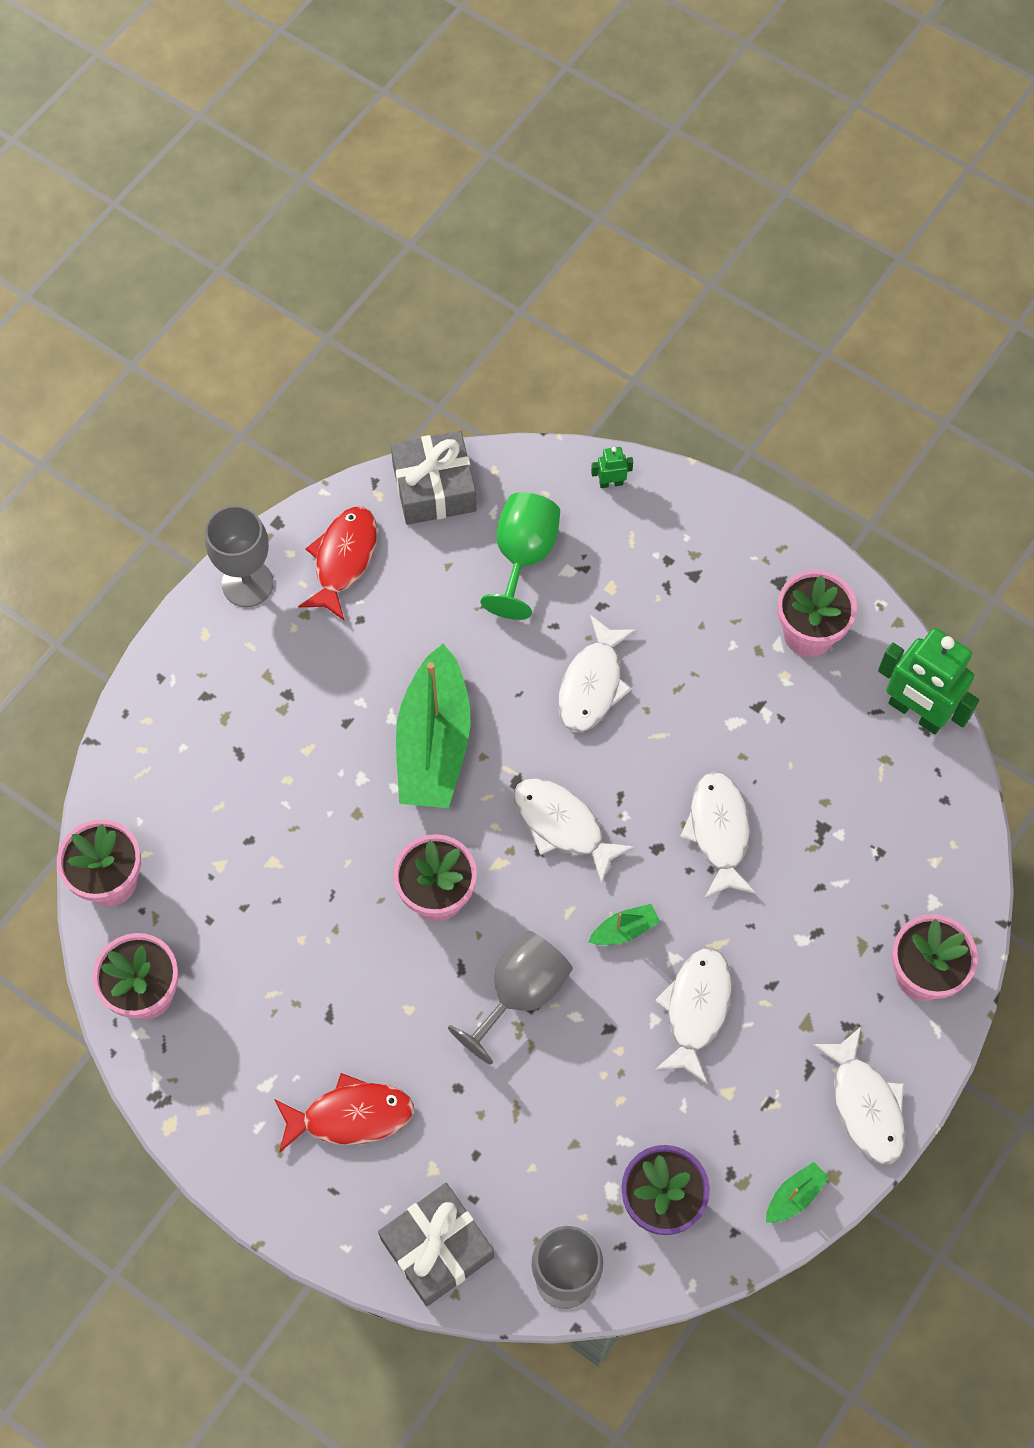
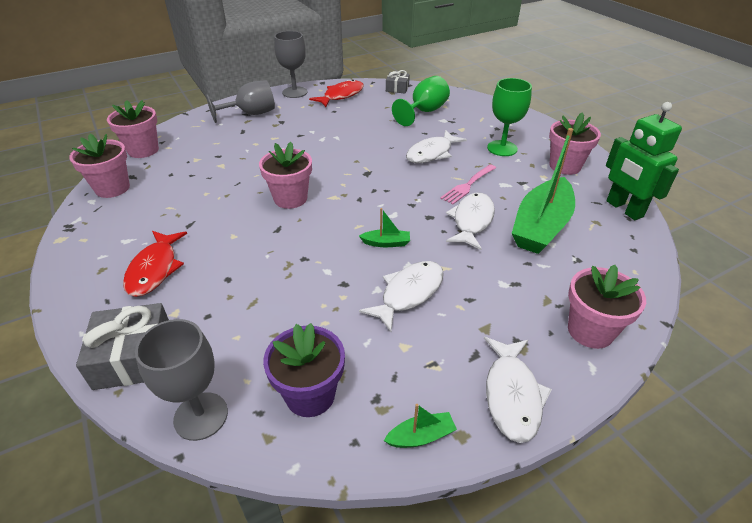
camera: 25 degrees right, 25 degrees down
red fish [274,1073,414,1153] -> red fish turned 75 degrees clockwise [123,231,187,297]
grey gift [391,431,476,525] -> grey gift [386,70,410,93], size x0.58
green boat [396,643,470,808] -> green boat moved to [512,128,575,254]
grey goblet [448,931,573,1065] -> grey goblet moved to [206,80,275,123]
white fish [514,778,634,884] -> none
green robot [591,447,633,488] -> none
none -> pink fork [440,164,496,205]
none -> green goblet [487,78,532,156]

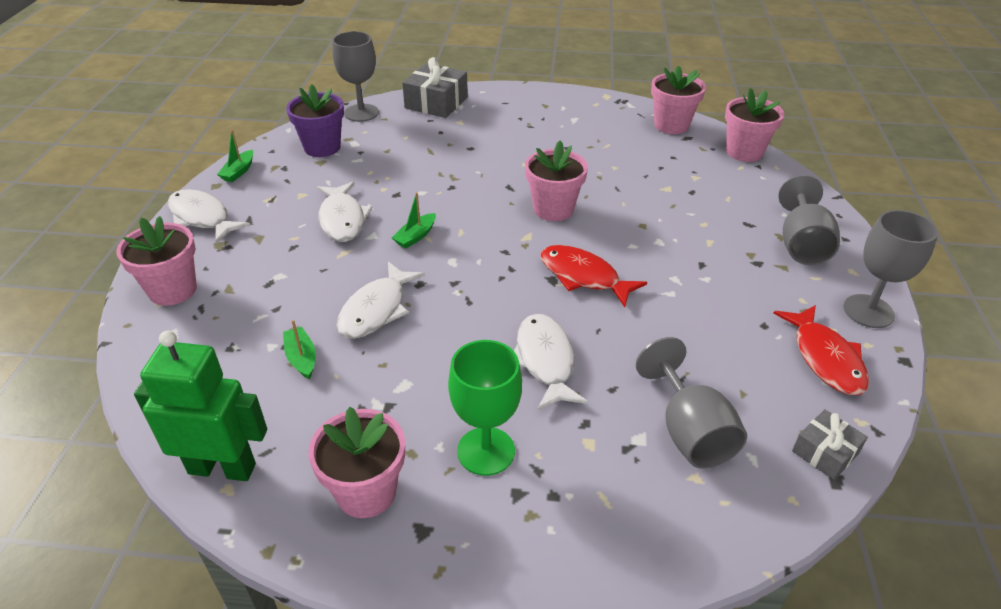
camera: 125 degrees right, 0 degrees up
red fish [123,231,187,297] -> red fish moved to [540,245,647,307]
green goblet [392,76,450,126] -> grey goblet [636,337,747,469]
pink fork [440,164,496,205] -> none
white fish [446,193,495,250] -> white fish turned 60 degrees clockwise [336,261,425,339]
green boat [512,128,575,254] -> green boat [283,320,316,379], size x0.41

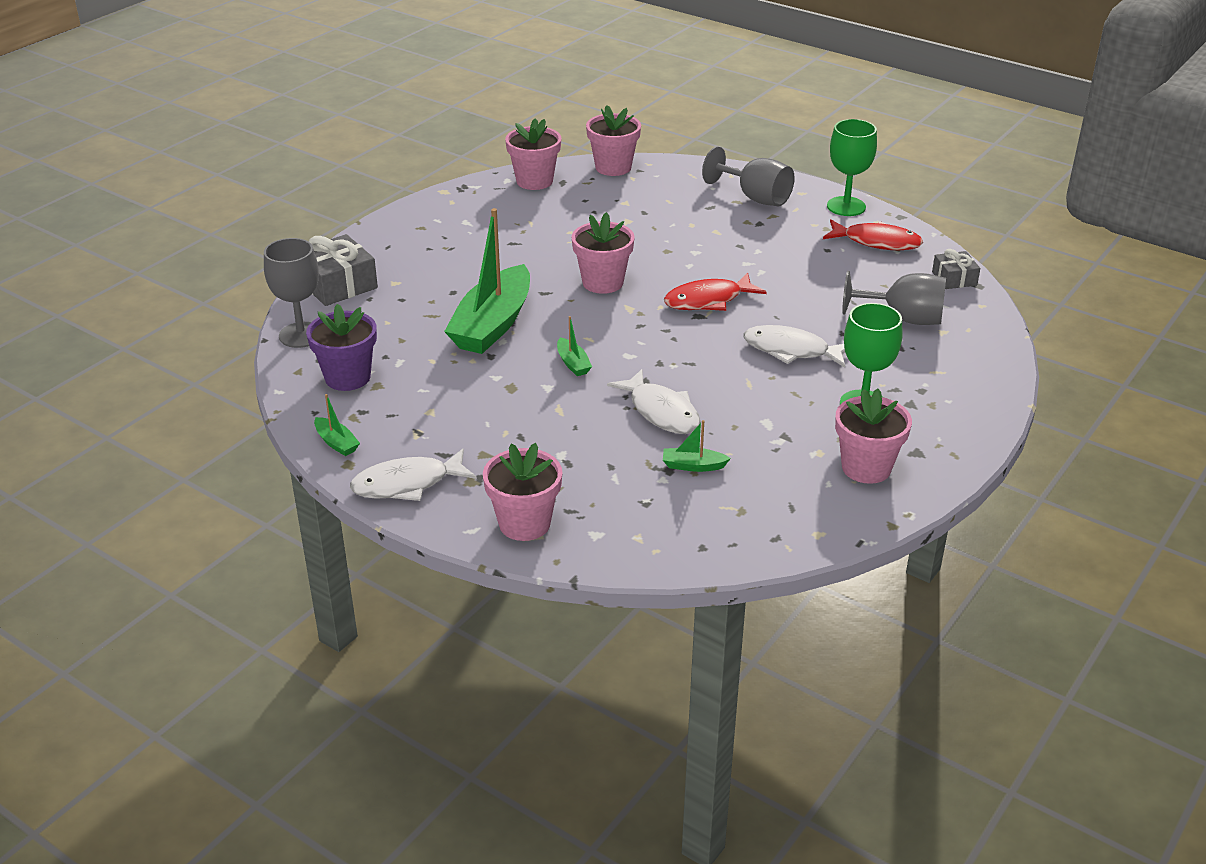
camera: 60 degrees left, 5 degrees down
green robot [134,331,267,481] -> none
white fish [317,182,373,242] -> none
grey goblet [843,210,938,328] -> green goblet [827,119,877,216]
none -> green boat [444,208,530,354]

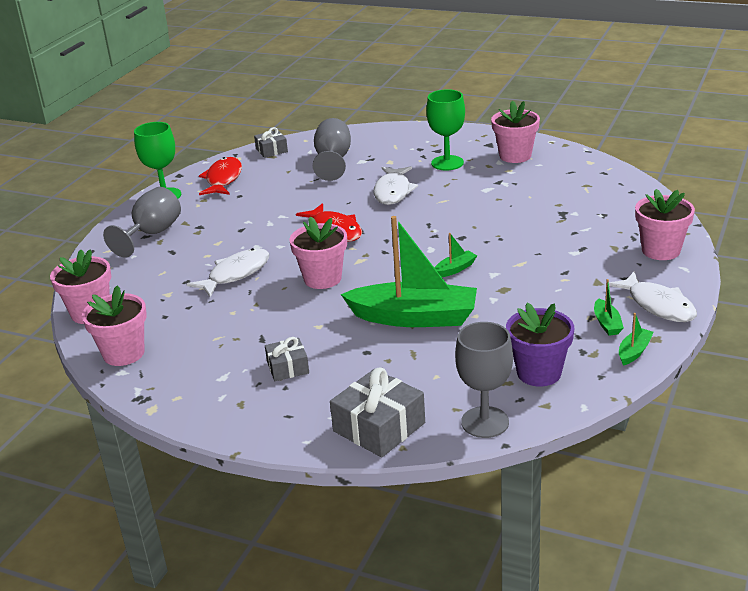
camera: 100 degrees left, 5 degrees down
white fish [607,369,701,434] -> white fish moved to [187,248,269,297]
green boat [663,420,731,472] -> green boat moved to [594,279,624,336]
none -> grey gift [265,337,309,381]

